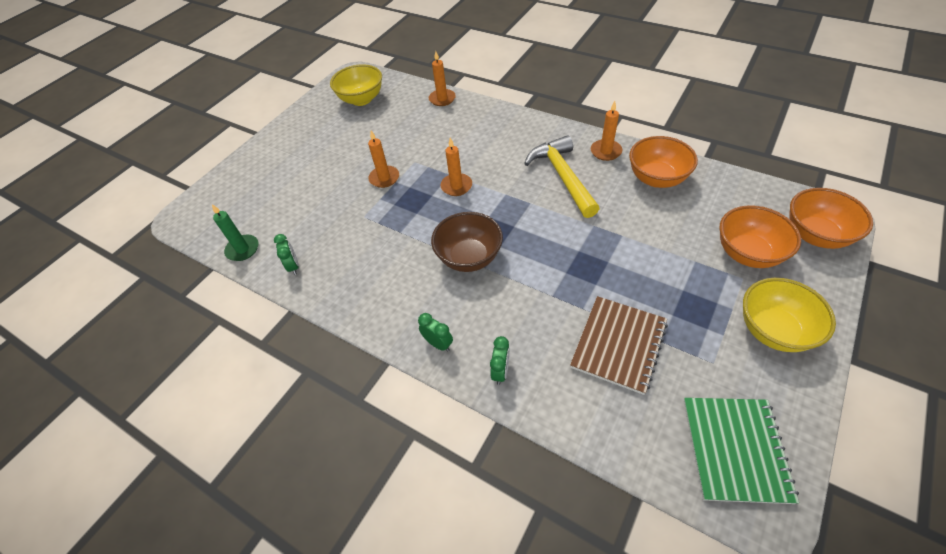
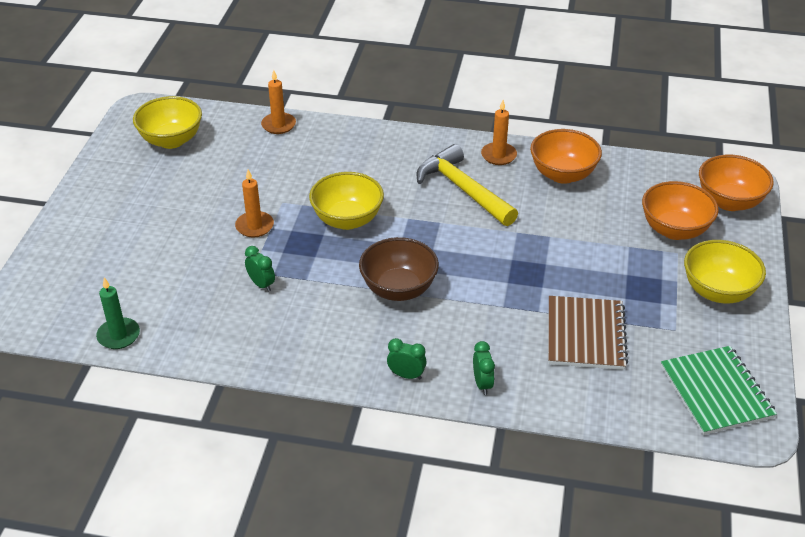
camera: 25 degrees left, 10 degrees down
green clock [274,234,299,275] -> green clock moved to [245,246,275,292]
orange candle [440,138,472,196] -> yellow bowl [309,172,384,230]

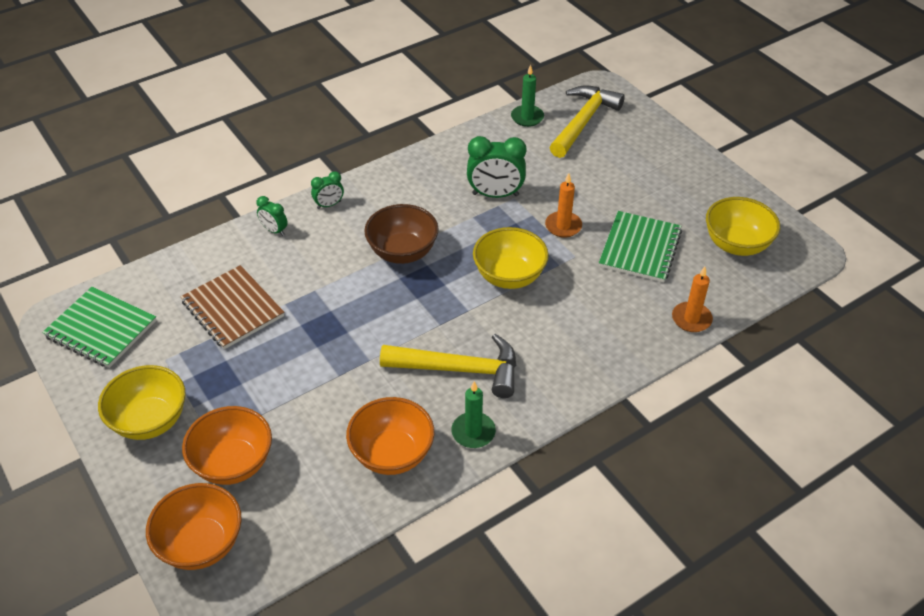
camera: 135 degrees right, 5 degrees up
green clock [245,246,275,292] -> green clock [467,136,526,198], size x1.84
orange candle [481,100,517,165] -> green candle [451,381,496,448]
none -> yellow hammer [550,86,625,158]
none -> green notebook [599,211,682,282]

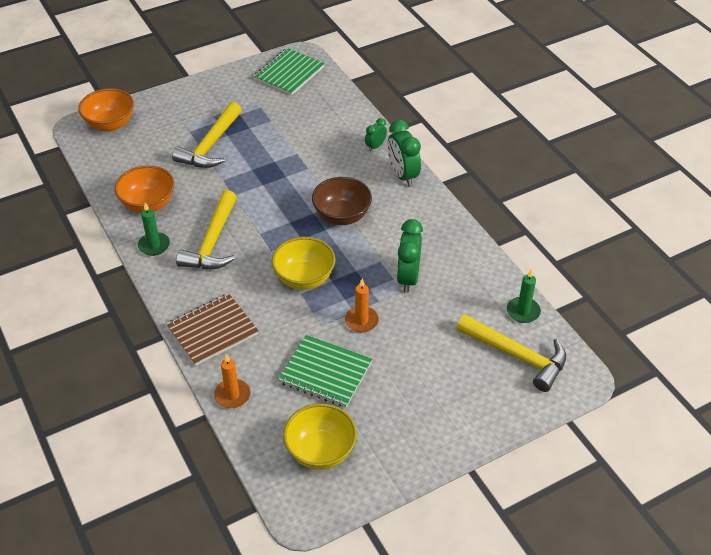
camera: 95 degrees right, 0 degrees up
yellow bowl [98,365,186,440] -> none
brown notebook [180,265,284,349] -> brown notebook moved to [166,293,259,366]
orange bowl [182,406,272,485] -> none
green clock [311,171,344,209] -> green clock [387,120,421,187], size x1.84
none -> yellow hammer [172,102,242,168]

